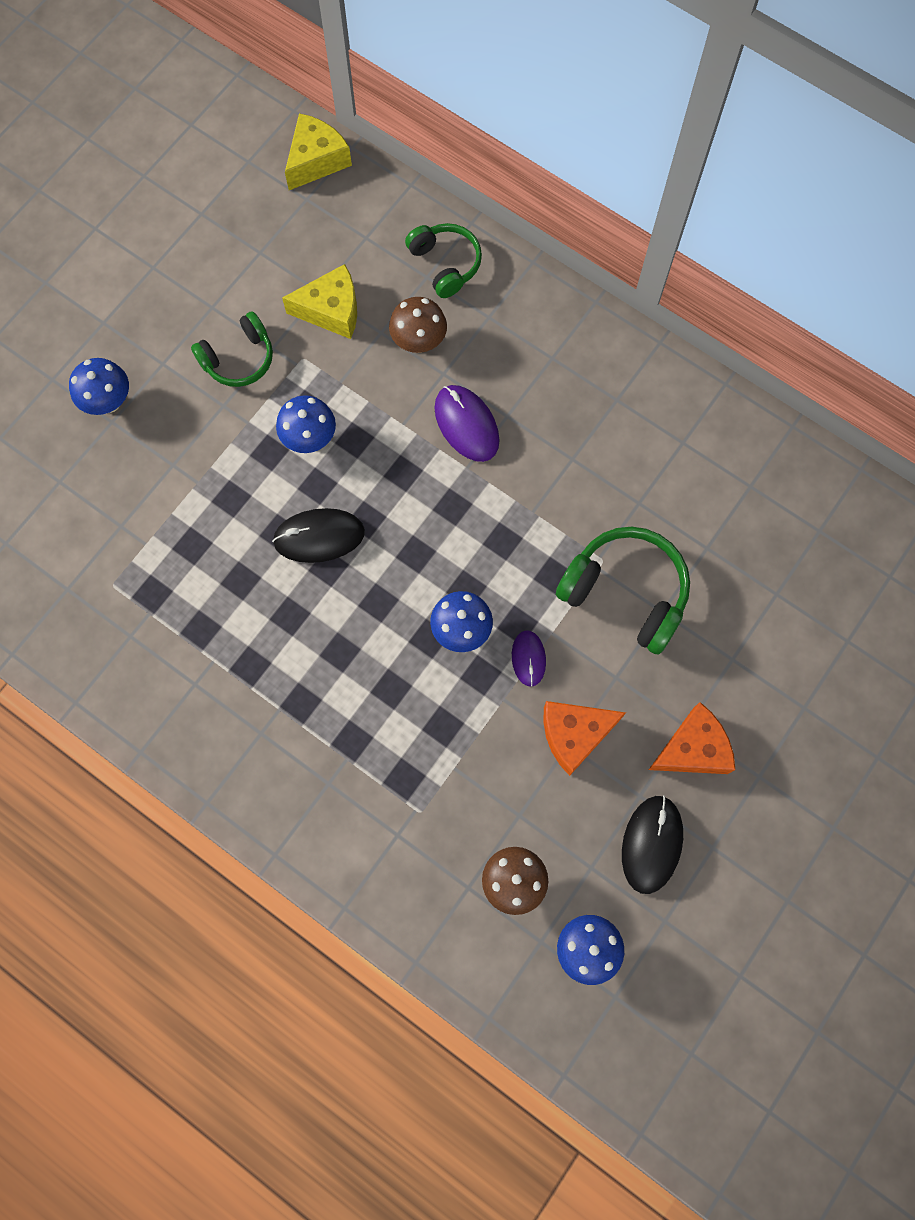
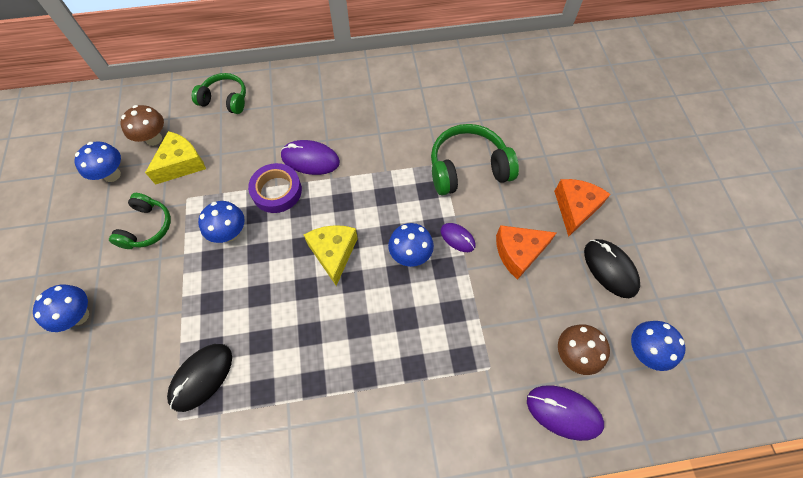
camera: 45 degrees left, 10 degrees down
black mouse [272,508,365,563] -> black mouse moved to [167,344,232,412]
yellow cheese [285,113,352,190] -> yellow cheese moved to [304,225,358,286]
brown mushroom [389,297,447,353] -> brown mushroom moved to [121,105,164,146]
orange cheese [543,701,626,776] -> orange cheese turned 45 degrees clockwise [496,225,556,280]
none -> blue mushroom [74,142,121,182]
none -> purple tape [248,163,302,213]
none -> purple mouse [527,385,604,441]

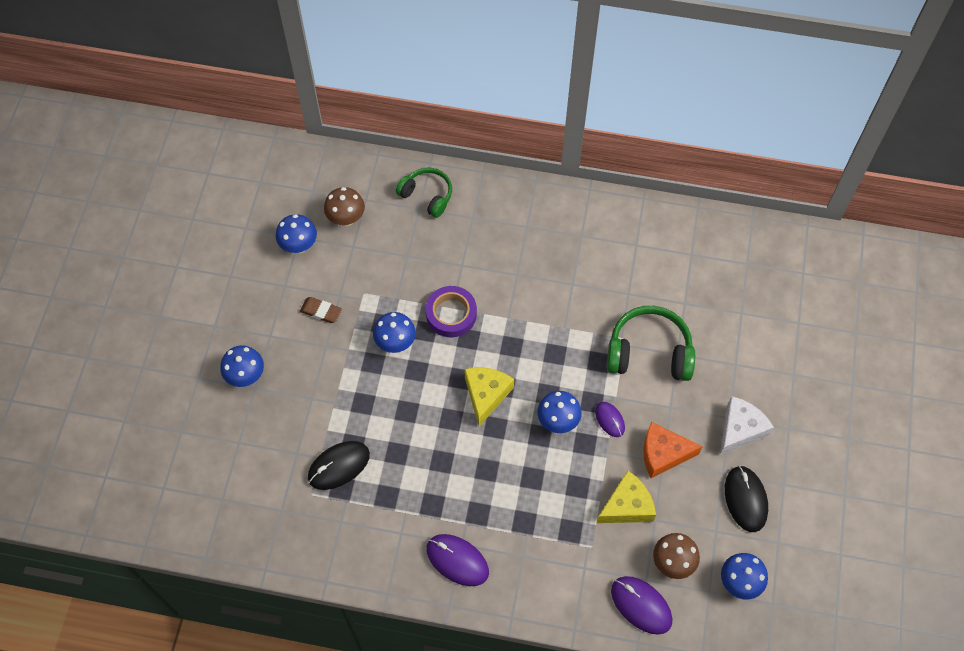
camera: 20 degrees right, 0 degrees up
green headphones [109,193,171,249] -> brown eraser [300,297,342,323]
yellow cheese [145,131,206,185] -> yellow cheese moved to [597,471,656,523]
purple mouse [281,140,340,175] -> purple mouse moved to [426,534,489,586]
orange cheese [554,179,610,237] -> white cheese [720,396,774,455]

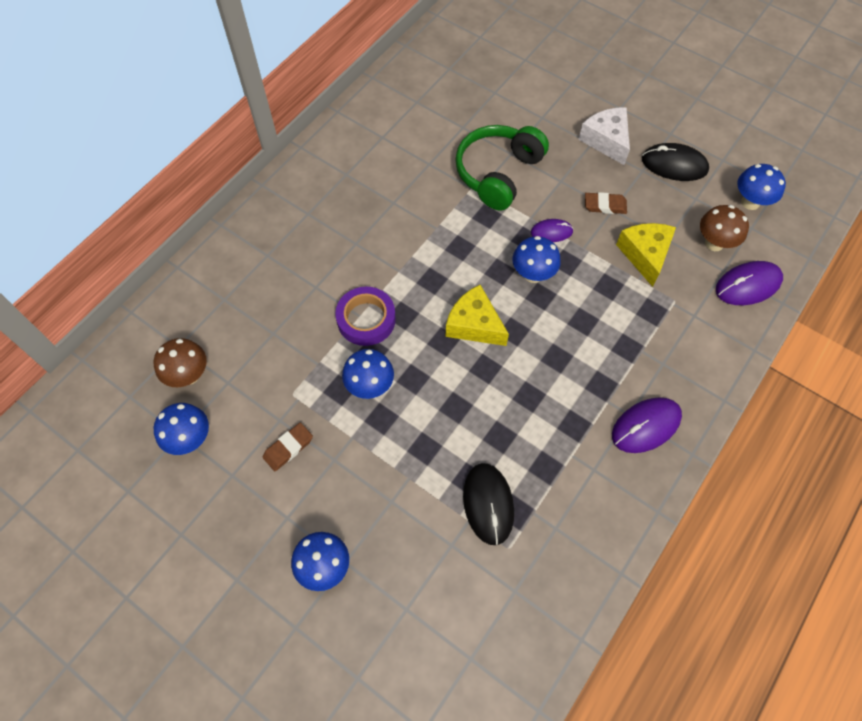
camera: 65 degrees left, 0 degrees up
green headphones [396,168,452,218] -> none
orange cheese [643,422,702,478] -> brown eraser [585,192,627,214]

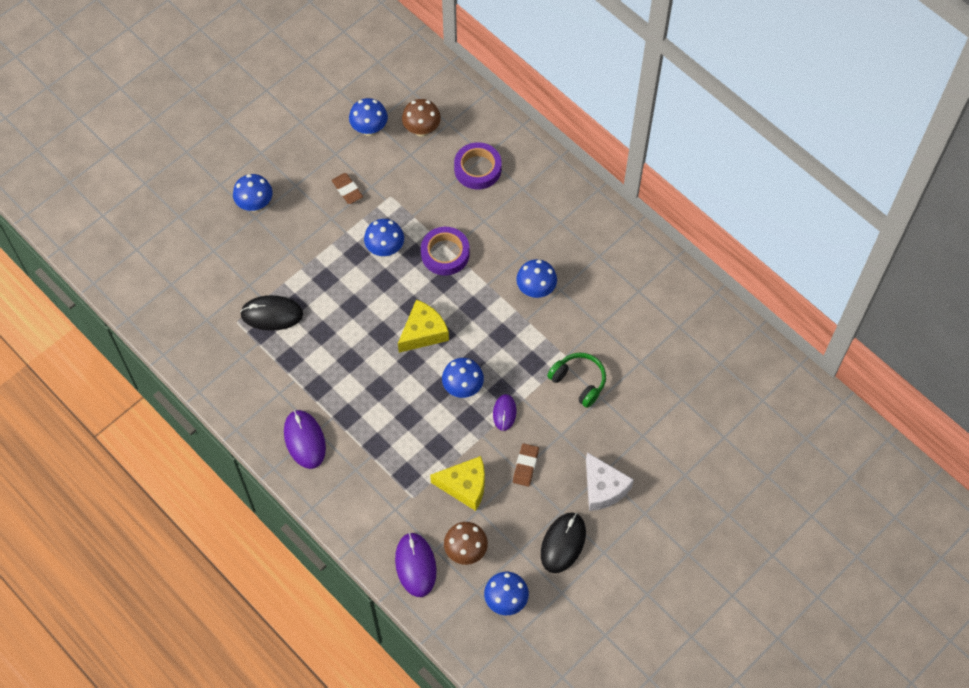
camera: 100 degrees right, 0 degrees up
green headphones [455,125,549,211] -> green headphones [547,353,606,408], size x0.64
white cheese [578,107,630,165] -> white cheese turned 75 degrees clockwise [586,452,634,511]
none -> purple tape [454,142,502,189]
none -> blue mushroom [516,259,557,298]

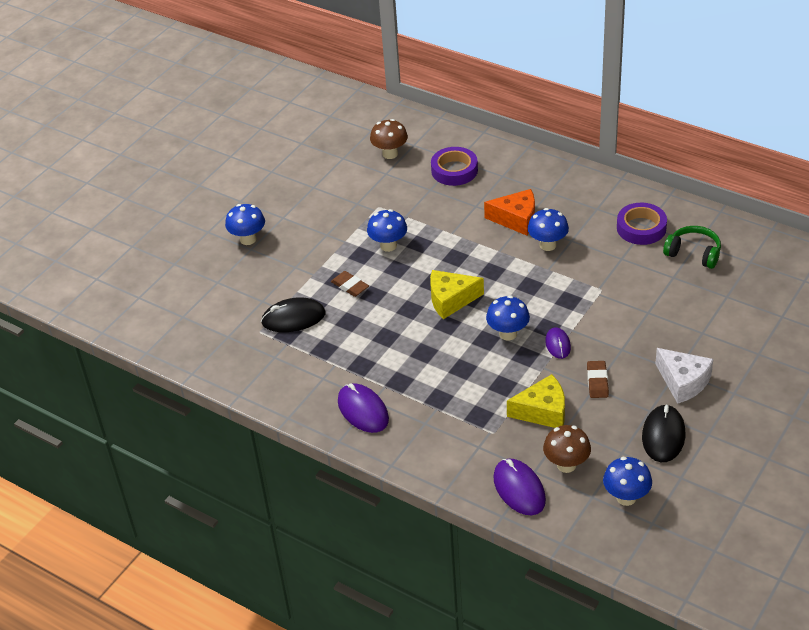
camera: 10 degrees left, 20 degrees down
brown eraser [332,173,363,204] -> brown eraser moved to [331,271,369,297]
blue mushroom [349,98,388,136] -> none
yellow cheese [398,299,449,353] -> yellow cheese turned 135 degrees counterclockwise [430,270,484,319]
purple tape [421,227,470,275] -> purple tape moved to [617,203,667,245]
green headphones [547,353,606,408] -> green headphones moved to [663,226,721,269]
none -> orange cheese [484,189,535,236]

